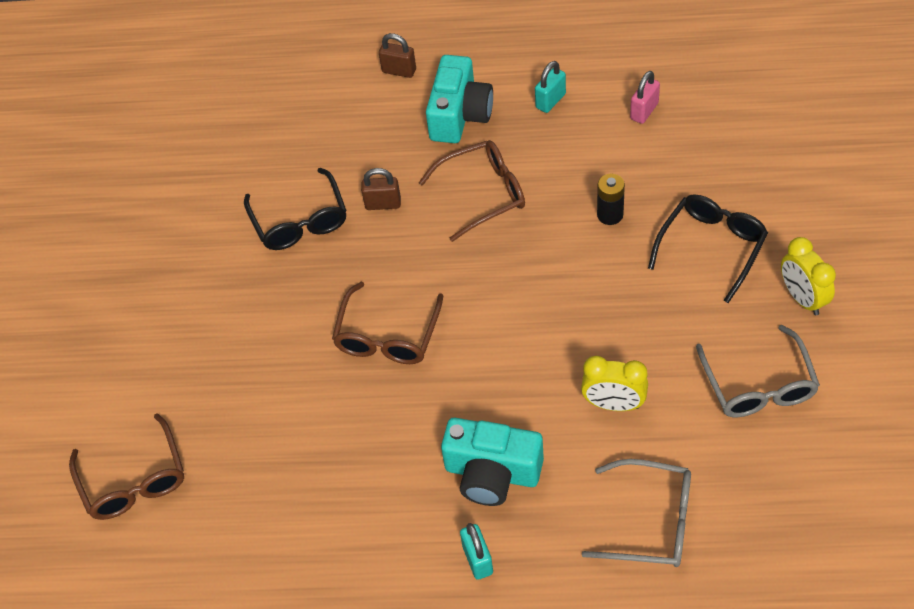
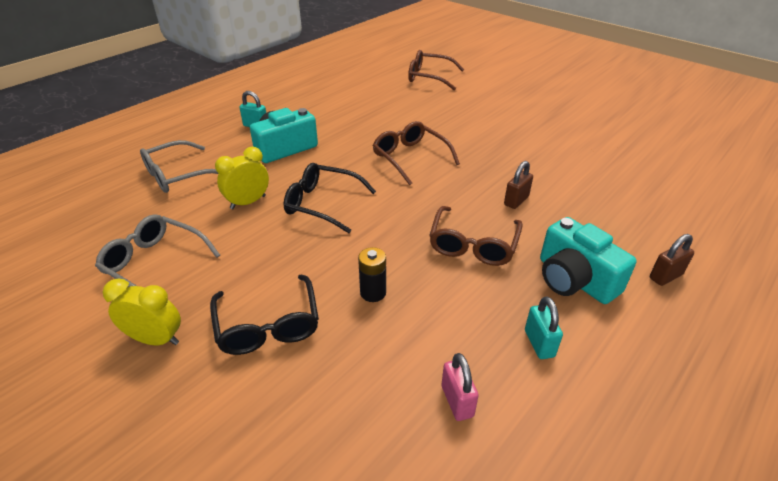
camera: 125 degrees right, 15 degrees down
black glasses [244,168,347,250] -> black glasses moved to [284,163,376,233]

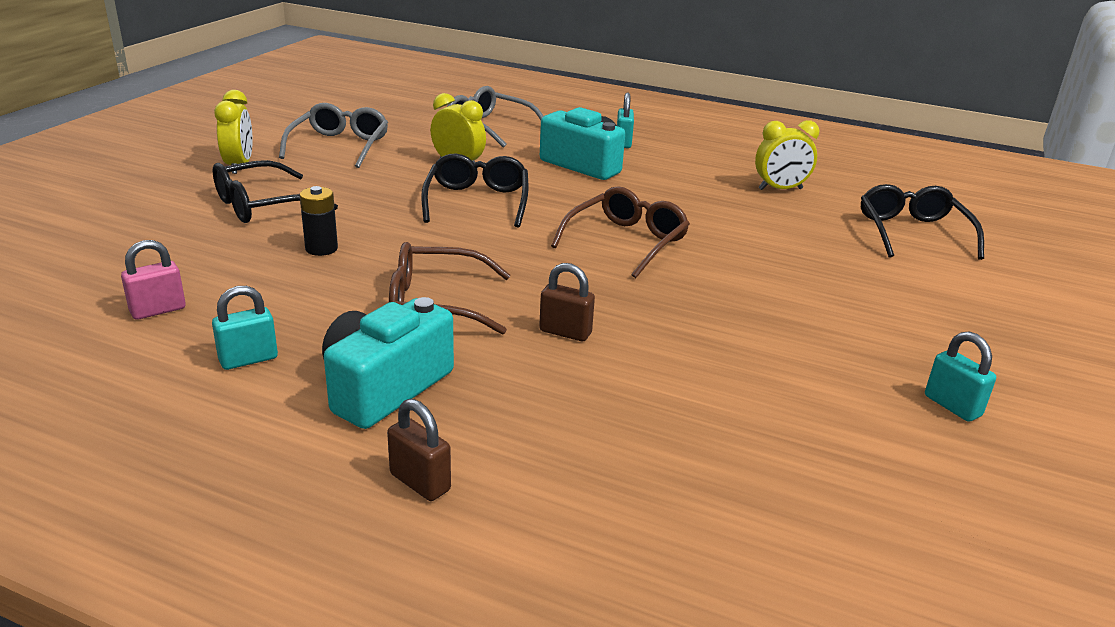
camera: 70 degrees right, 10 degrees down
brown glasses [408,50,464,90] -> black glasses [861,184,984,260]
none -> yellow clock [755,120,819,190]
none -> turquoise padlock [925,331,996,422]

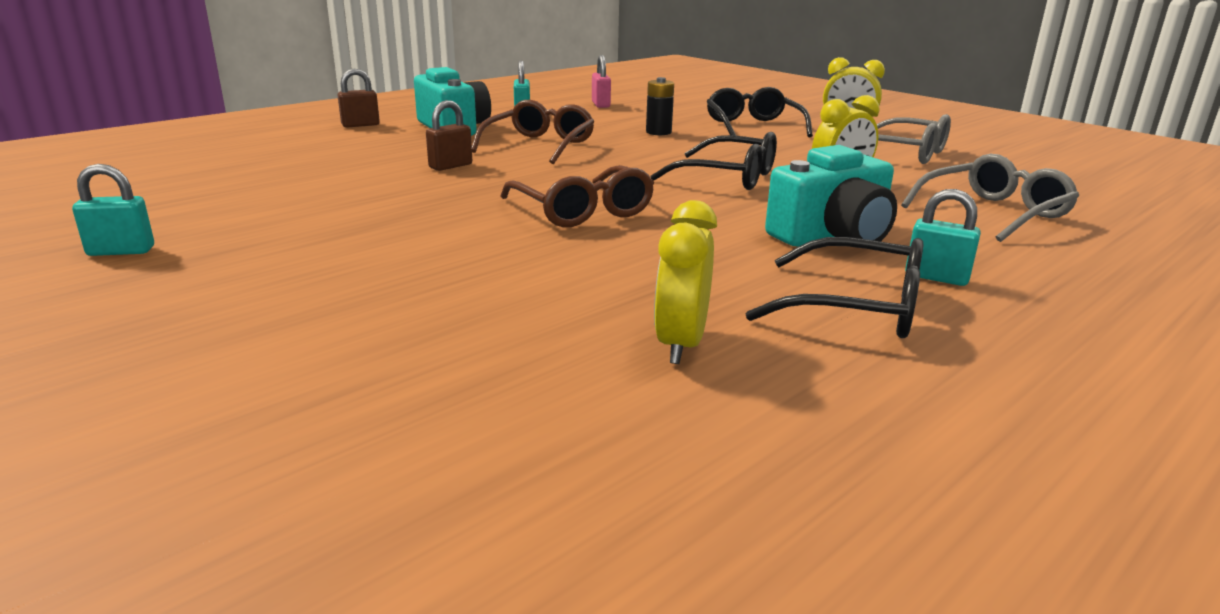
camera: 115 degrees right, 5 degrees down
black glasses [861,184,984,260] -> black glasses moved to [745,237,923,338]

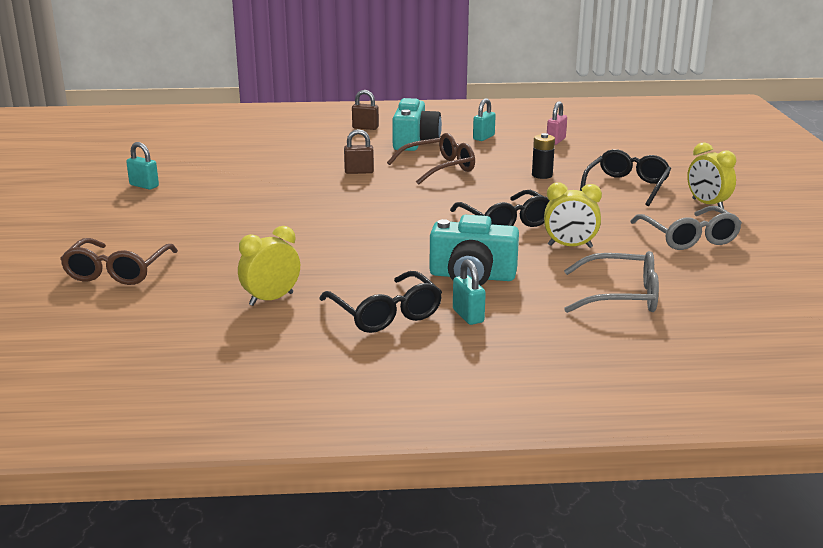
camera: 40 degrees right, 0 degrees up
brown glasses [500,165,654,227] -> brown glasses moved to [60,238,178,285]

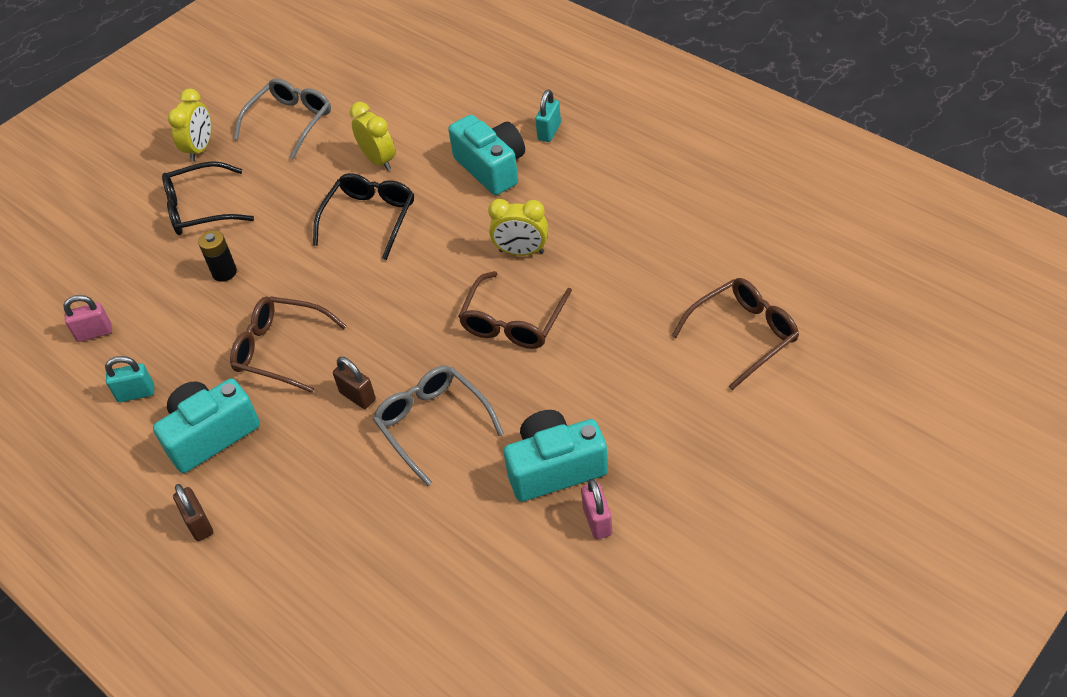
camera: 130 degrees left, 25 degrees up
turquoise padlock [126,142,159,189] -> pink padlock [581,479,612,539]
yellow clock [238,226,300,306] -> yellow clock moved to [488,199,548,256]
black glasses [319,271,442,333] -> none
grey glasses [564,251,659,313] -> grey glasses moved to [373,366,504,486]
none -> brown glasses [458,271,572,349]
none -> turquoise camera [504,410,608,502]

